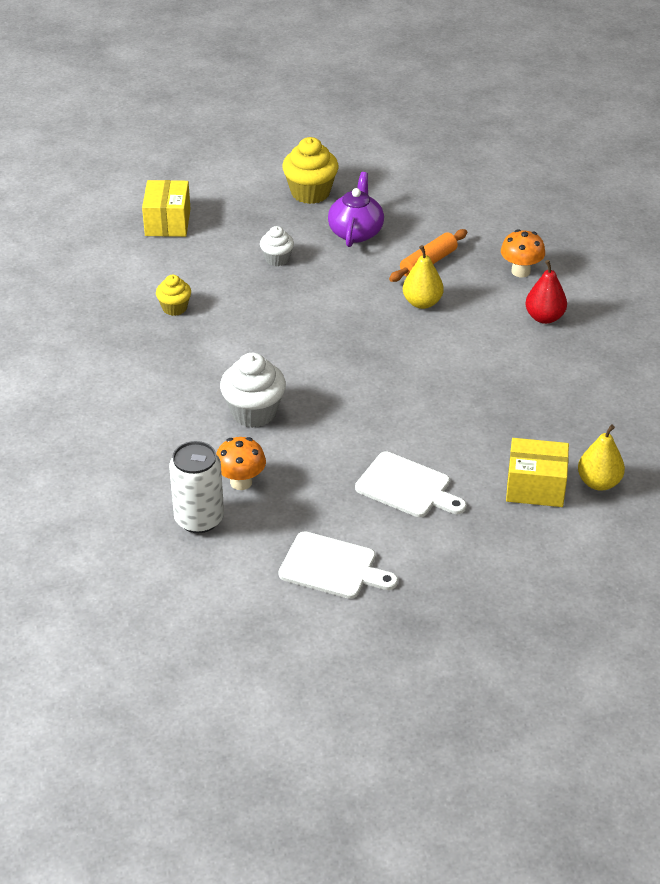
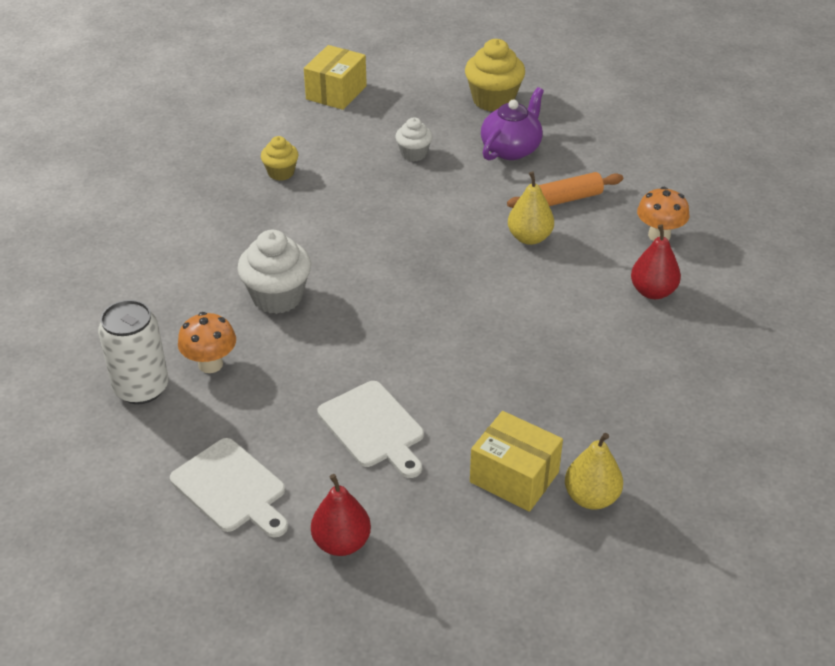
camera: 25 degrees right, 0 degrees up
none -> red pear [311,474,371,556]

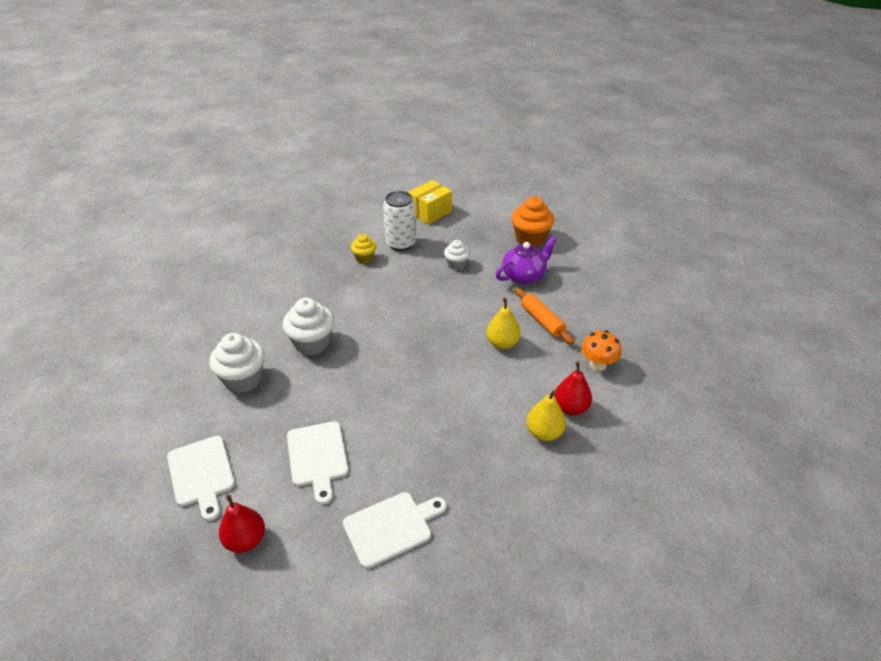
camera: 20 degrees right, 0 degrees up
white can [98,300,168,404] -> white can moved to [383,191,416,251]
orange mushroom [178,312,236,373] -> white cupcake [209,333,265,393]
yellow cupcake [465,39,525,111] -> orange cupcake [511,197,554,247]
yellow box [470,411,563,512] -> white cutting board [343,492,447,569]
orange rolling pin [507,172,623,208] -> orange rolling pin turned 60 degrees clockwise [515,288,574,344]
yellow pear [565,433,623,510] -> yellow pear moved to [527,390,566,441]

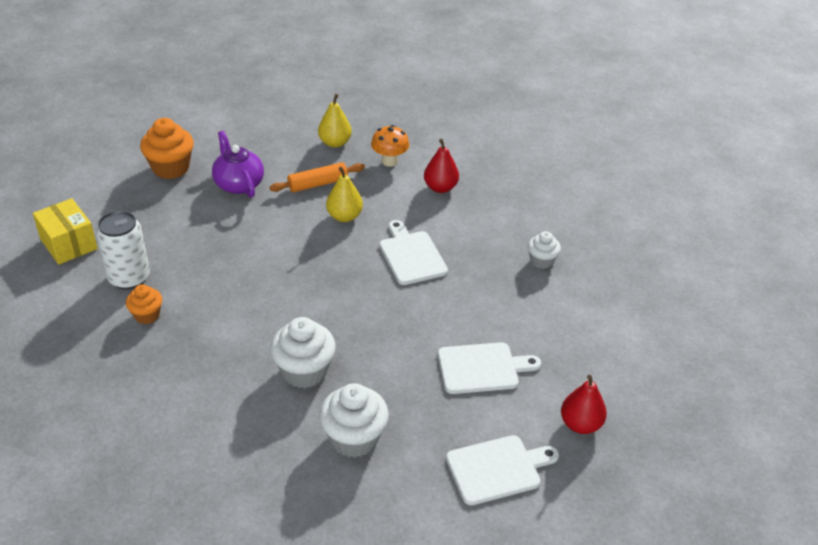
camera: 85 degrees left, 0 degrees up
white cutting board [343,492,447,569] -> white cutting board moved to [379,220,448,285]
yellow cupcake [351,234,376,264] -> orange cupcake [126,284,162,324]
white cupcake [444,240,470,270] -> white cupcake moved to [528,231,561,269]
yellow pear [527,390,566,441] -> yellow pear moved to [318,94,352,148]

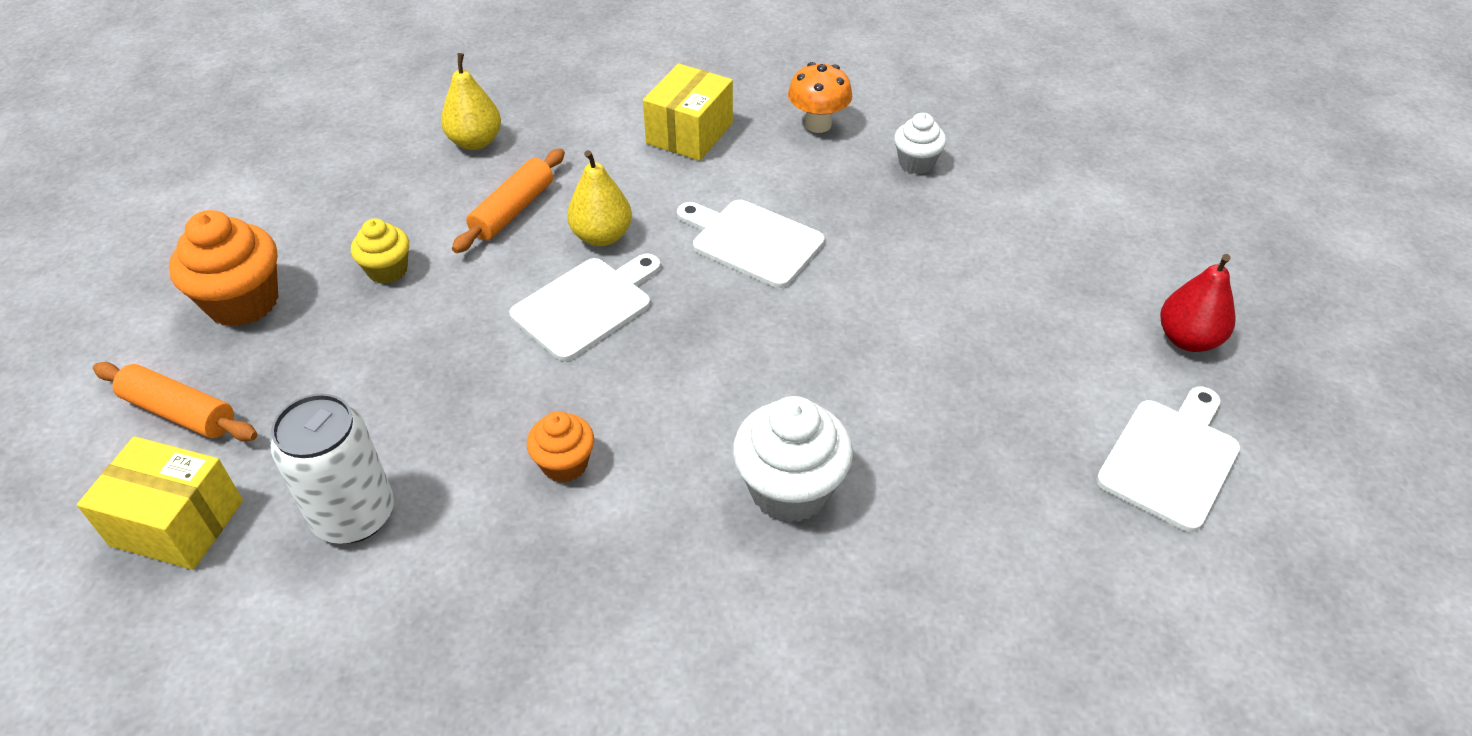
camera: 35 degrees left, 5 degrees up
orange cupcake [126,284,162,324] -> orange cupcake moved to [527,411,594,483]
purple teapot [212,131,264,197] -> yellow cupcake [351,218,409,284]
white cupcake [319,383,389,458] -> none
orange mushroom [371,125,409,167] -> orange mushroom moved to [788,62,852,133]
red pear [424,139,459,193] -> yellow box [643,63,733,161]
white cutting board [438,342,541,394] -> white cutting board moved to [509,253,661,361]
none -> orange rolling pin [93,362,257,441]

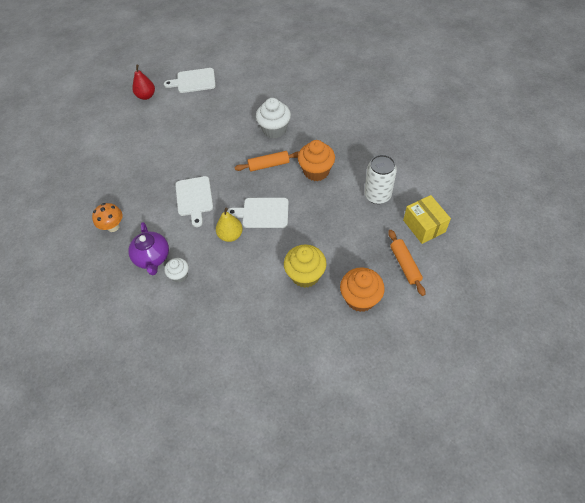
camera: 130 degrees left, 10 degrees up
yellow cupcake [351,218,409,284] -> yellow cupcake [284,244,327,288], size x1.71
yellow pear [441,53,501,150] -> none
orange rolling pin [452,148,565,253] -> orange rolling pin moved to [234,151,299,171]
orange cupcake [527,411,594,483] -> orange cupcake [298,140,335,181], size x1.71
yellow box [643,63,733,161] -> purple teapot [128,222,169,275]
white cupcake [894,113,946,174] -> white cupcake moved to [164,258,189,282]

